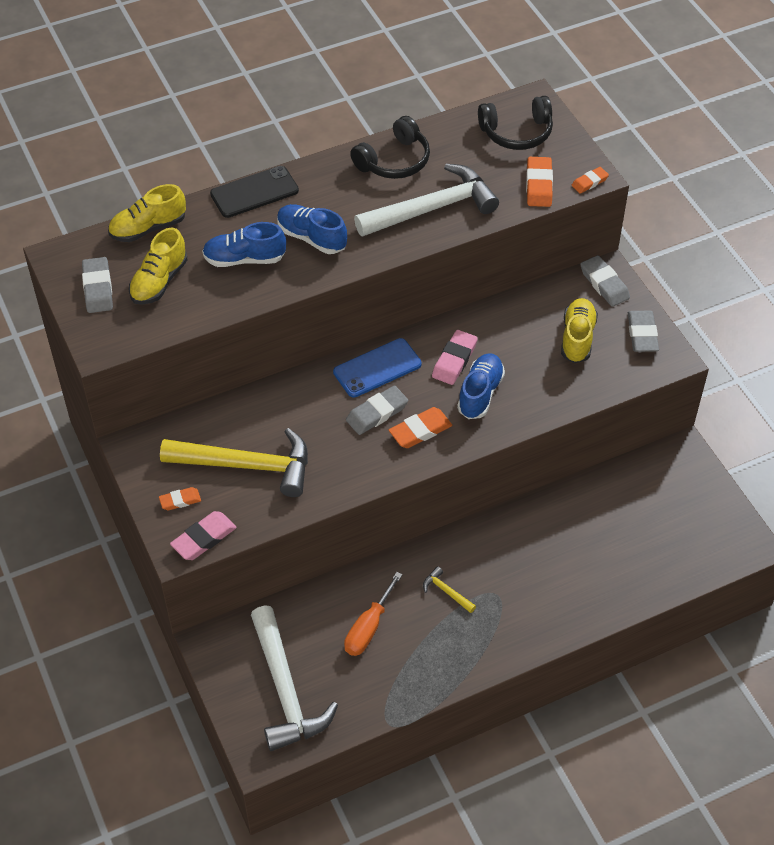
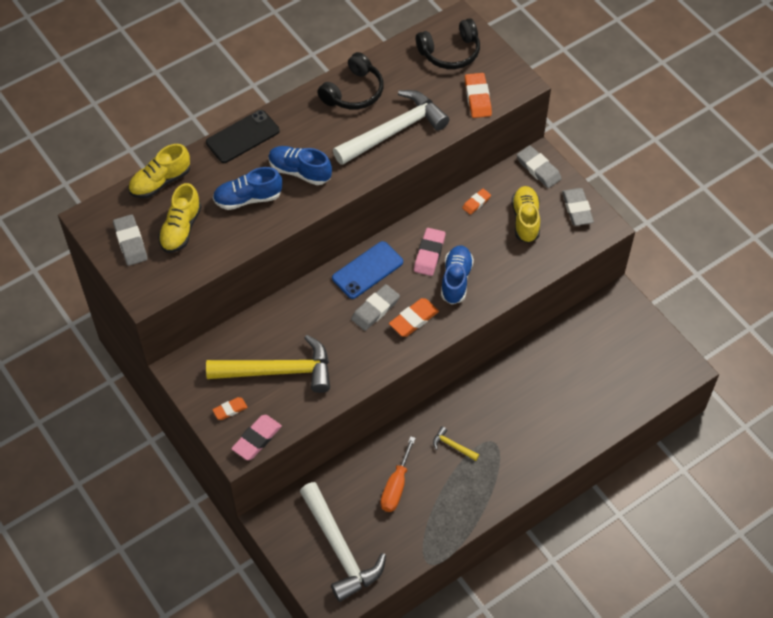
camera: 10 degrees left, 5 degrees up
orange eraser [571,167,609,194] -> orange eraser moved to [462,189,491,215]

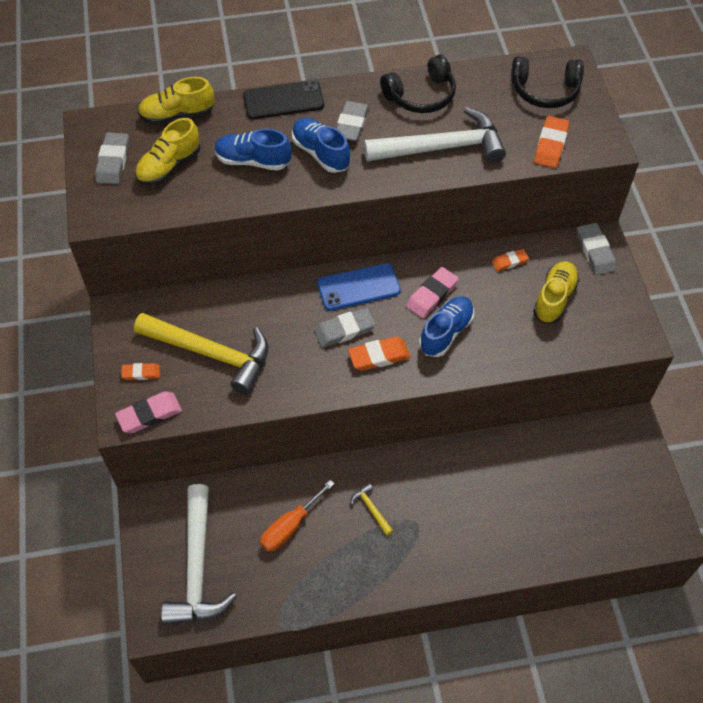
camera: 25 degrees right, 0 degrees up
grey eraser [562,188,594,226] -> grey eraser moved to [336,101,369,142]

